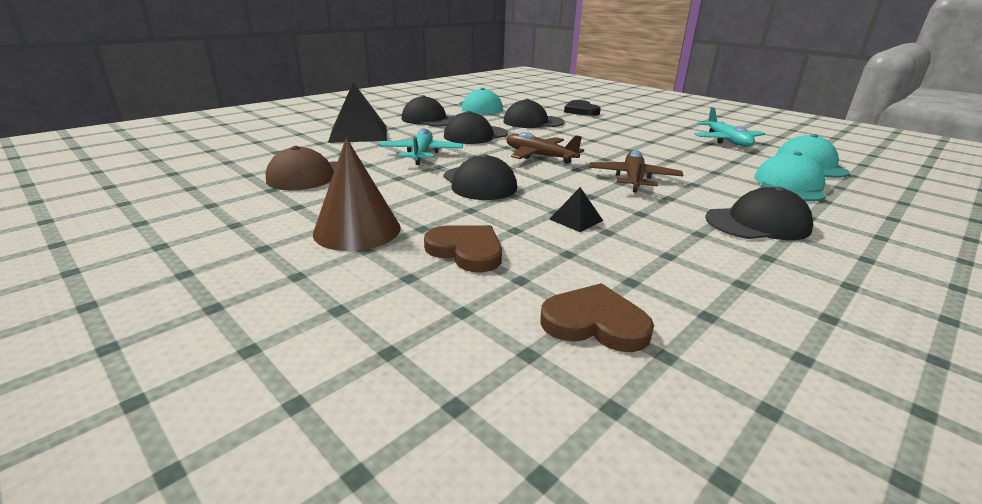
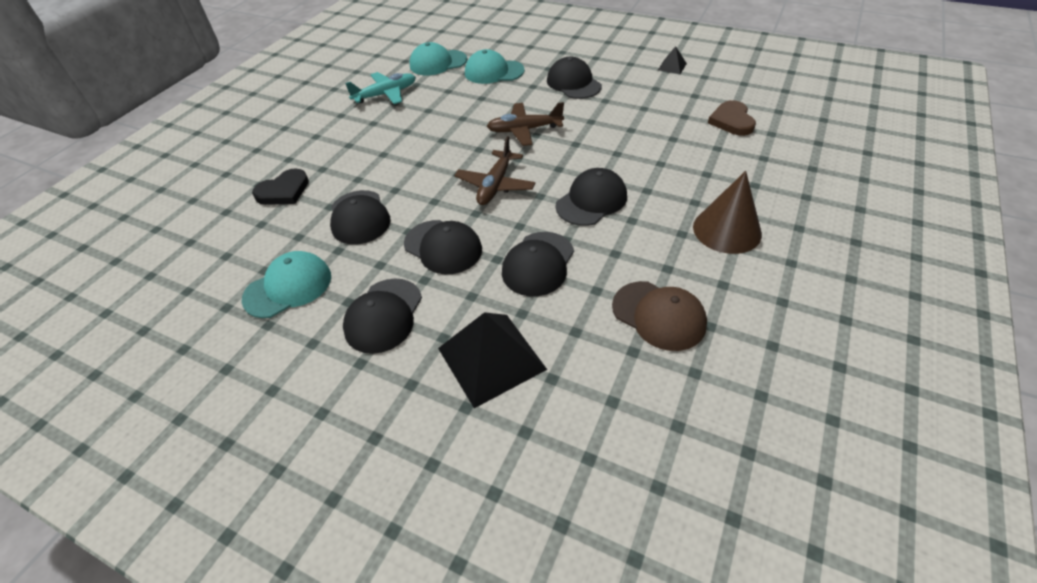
camera: 105 degrees left, 20 degrees up
turquoise plane [380,128,463,165] -> black cap [502,232,574,296]
brown heart [424,225,502,273] -> none
black pyramid [549,187,603,232] -> black pyramid moved to [658,46,687,74]

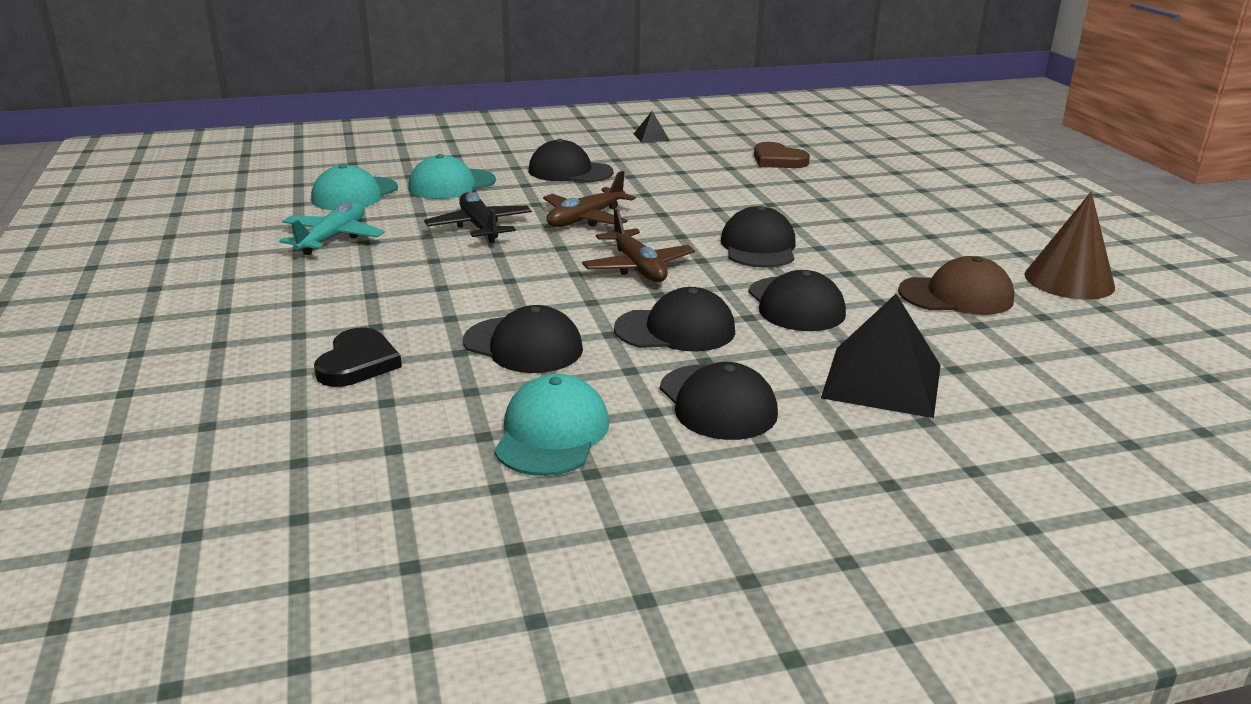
camera: 45 degrees left, 20 degrees down
brown cone [693,171,762,254] -> brown cone moved to [1025,192,1115,300]
none -> black plane [424,192,532,243]

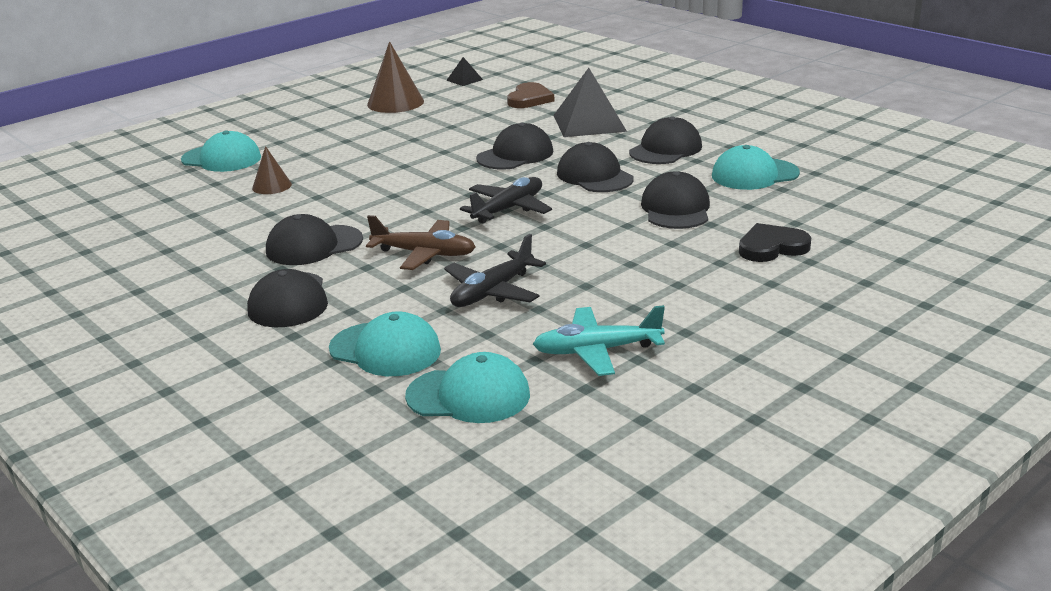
camera: 115 degrees left, 0 degrees up
brown plane [582,209,695,282] -> black plane [460,177,552,224]
black pyramid [634,111,670,143] -> black pyramid moved to [446,57,483,86]
black cap [720,206,796,268] -> black cap moved to [266,214,363,265]
brown heart [754,142,810,168] -> brown heart moved to [507,82,554,108]
brown cap [898,256,1014,315] -> none
none -> turquoise cap [181,131,261,172]
none -> brown cone [252,146,292,194]

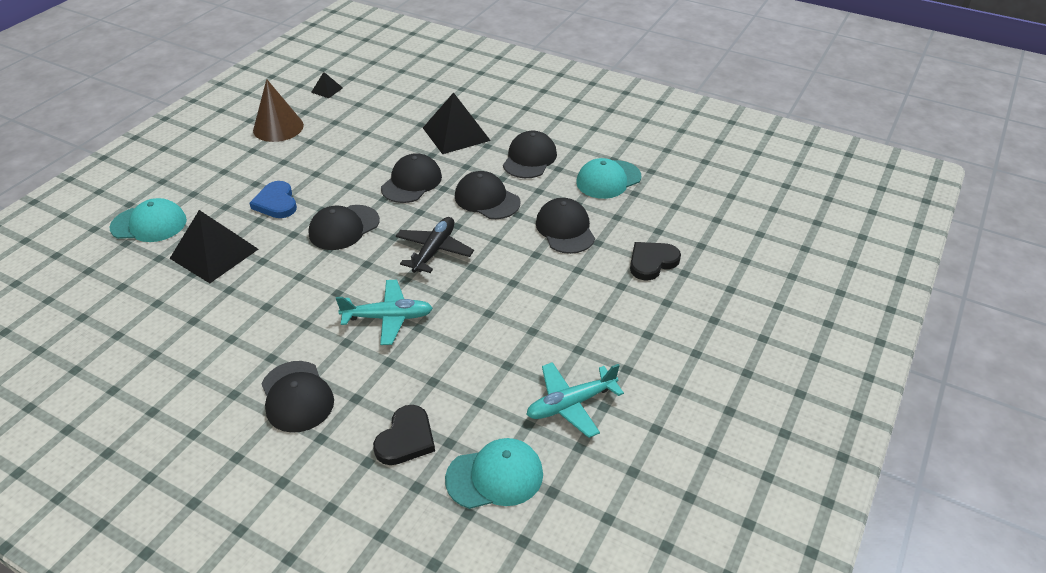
camera: 20 degrees left, 15 degrees up
brown cone [252,146,292,194] -> black pyramid [169,210,259,283]
black cap [266,214,363,265] -> black cap moved to [308,205,380,250]
turquoise cap [329,311,441,376] -> black heart [373,405,435,465]
brown plane [366,215,476,270] -> turquoise plane [336,280,433,345]
black plane [444,234,546,307] -> none
brown heart [507,82,554,108] -> none
none -> blue heart [249,181,297,218]

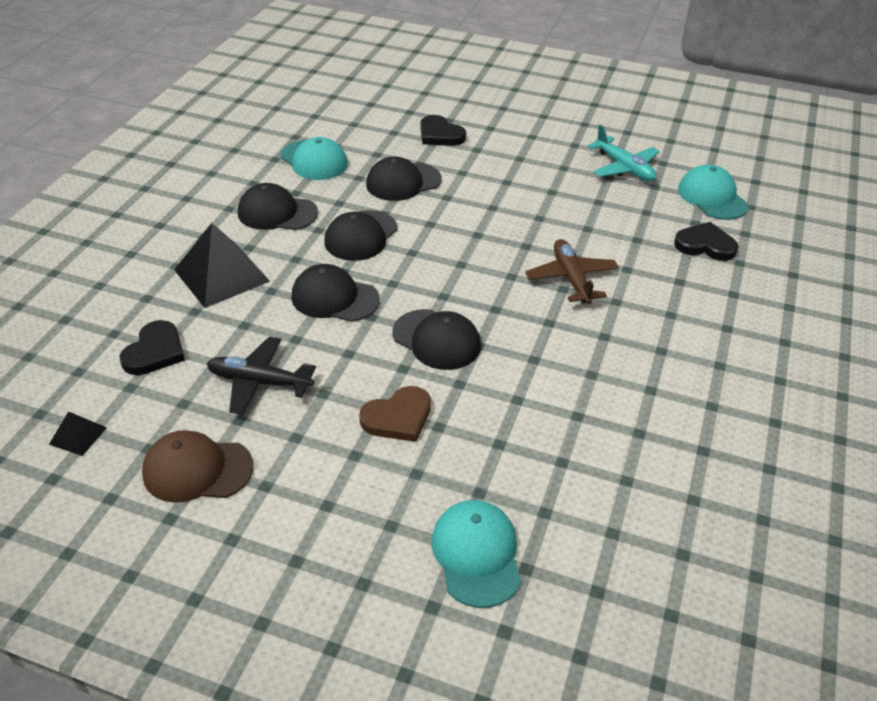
camera: 100 degrees left, 0 degrees up
black pyramid [169,210,259,283] -> none
blue heart [249,181,297,218] -> brown heart [359,386,431,442]
brown cone [253,79,304,142] -> brown cap [142,430,254,503]
black cap [262,361,334,433] -> none
turquoise plane [336,280,433,345] -> brown plane [525,239,619,304]
black plane [396,217,474,273] -> black plane moved to [207,337,316,415]
none -> black heart [120,320,185,375]

